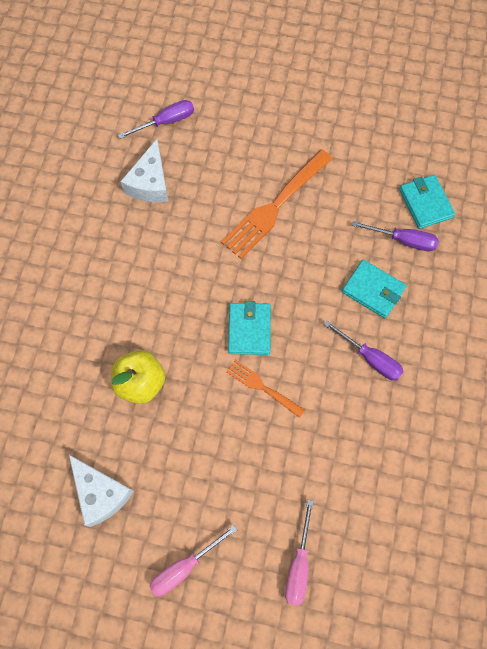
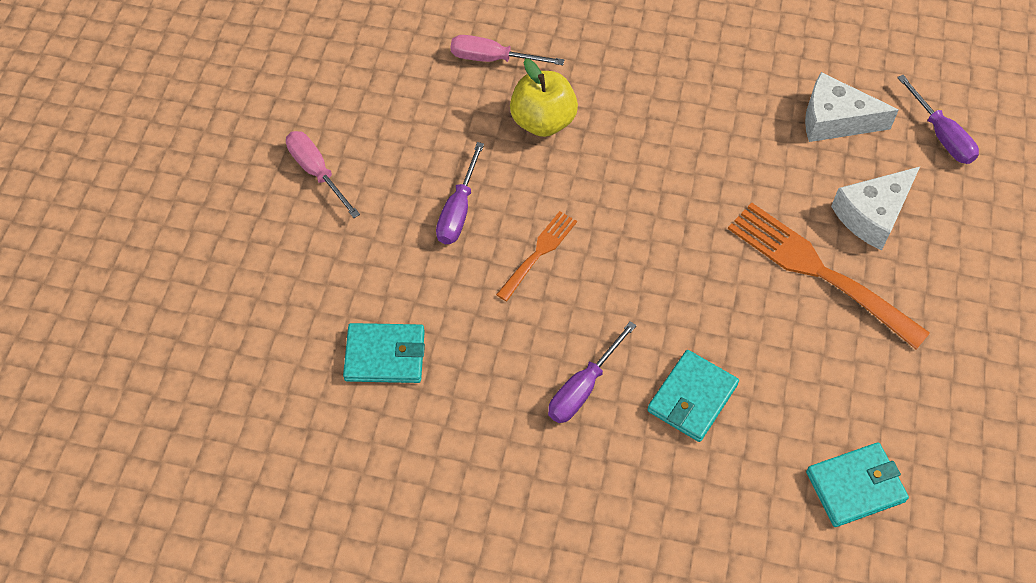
camera: 90 degrees right, 10 degrees down
white cheese [69,455,134,527] -> white cheese moved to [831,167,920,251]
turquoise wallet [228,301,271,355] -> turquoise wallet moved to [343,323,425,383]
pink screwdriver [285,500,314,606] -> pink screwdriver moved to [450,35,564,65]
purple screwdriver [352,221,439,251] -> purple screwdriver moved to [436,142,484,244]

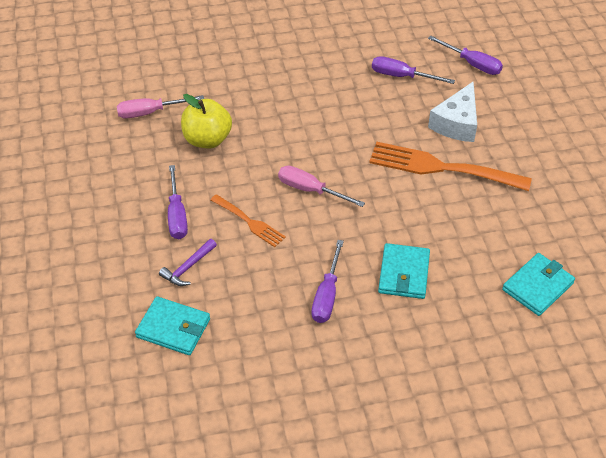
camera: 25 degrees left, 10 degrees down
pink screwdriver [286,131,360,218] -> pink screwdriver moved to [278,166,365,207]
turquoise wallet [343,323,425,383] -> turquoise wallet turned 45 degrees clockwise [135,296,210,355]
orange fork [496,211,577,301] -> orange fork turned 120 degrees clockwise [210,194,286,247]
white cheese [805,72,899,142] -> purple screwdriver [372,56,455,84]
none -> purple hammer [159,239,217,286]

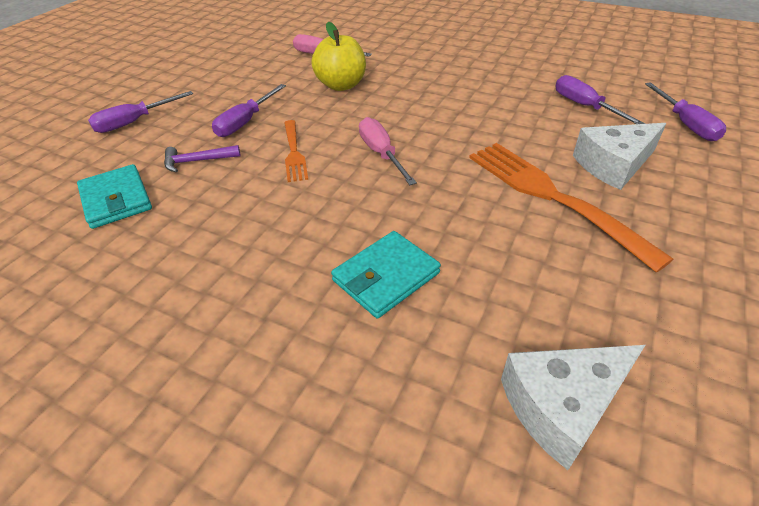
camera: 40 degrees right, 5 degrees down
purple screwdriver [312,240,344,323] -> purple screwdriver moved to [88,91,193,133]
turquoise wallet [502,253,575,316] -> white cheese [501,345,645,470]

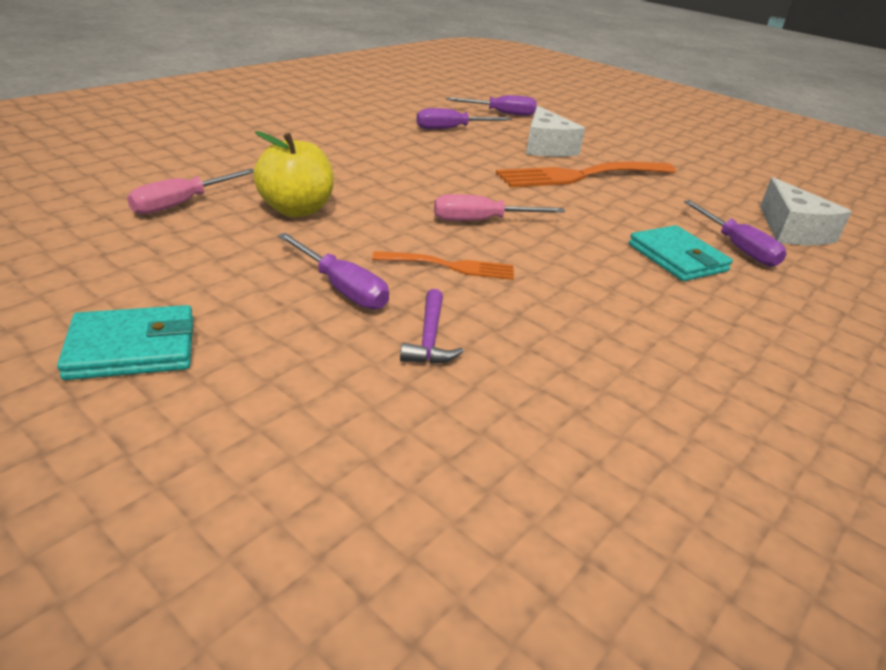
camera: 80 degrees left, 10 degrees down
turquoise wallet [77,164,152,229] -> turquoise wallet moved to [57,305,193,380]
purple screwdriver [88,91,193,133] -> purple screwdriver moved to [684,200,787,267]

